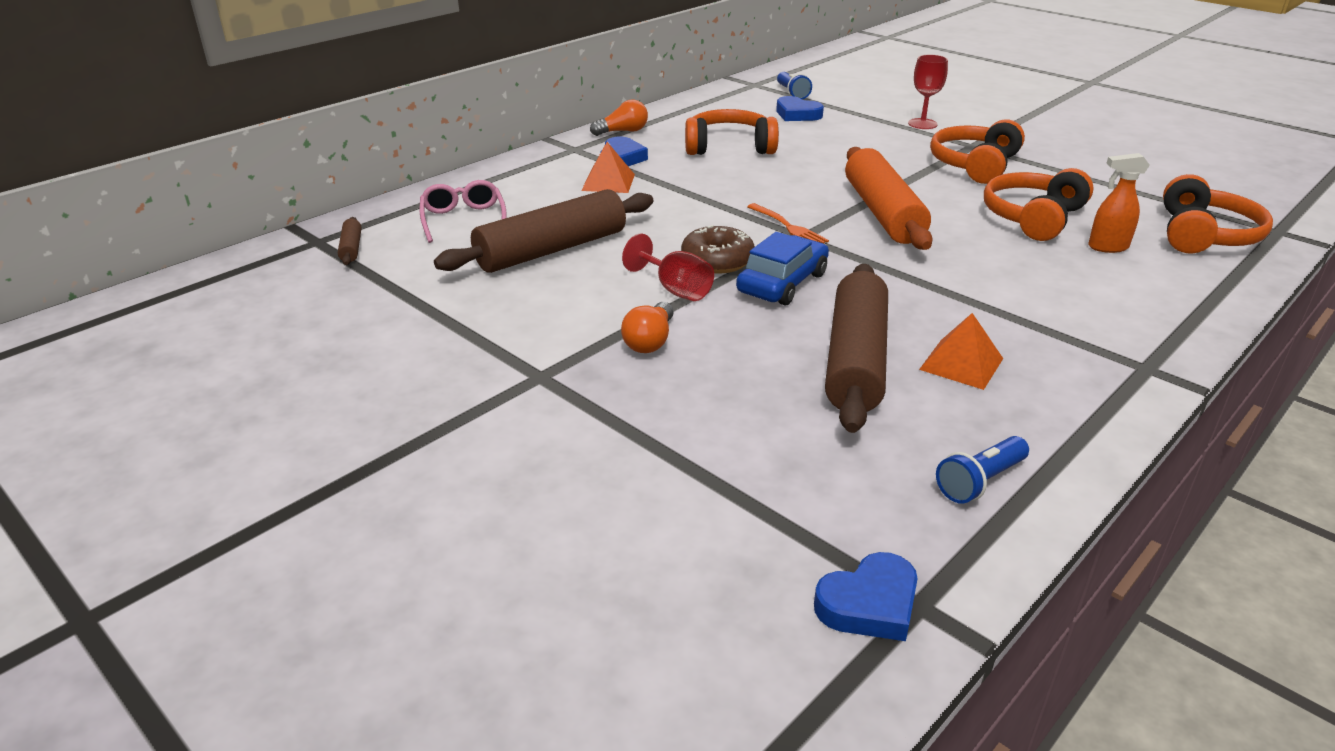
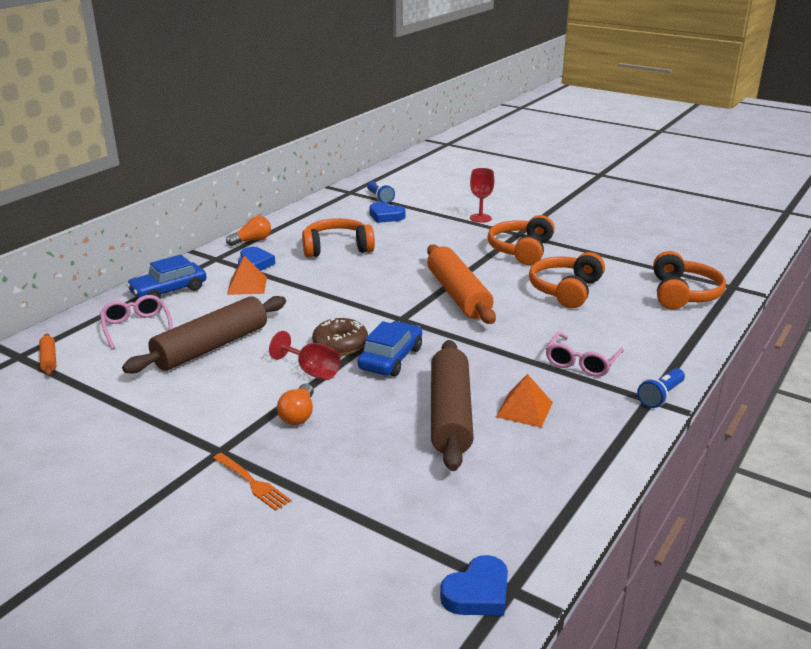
camera: 10 degrees left, 5 degrees down
brown rolling pin [338,217,361,265] -> orange rolling pin [39,334,56,375]
orange fork [747,203,829,243] -> orange fork moved to [213,453,291,511]
blue flashlight [936,436,1029,504] -> blue flashlight moved to [637,368,685,408]
orange spray bottle [1088,153,1150,253] -> none
none -> blue car [126,255,207,299]
none -> pink glasses [546,332,624,377]

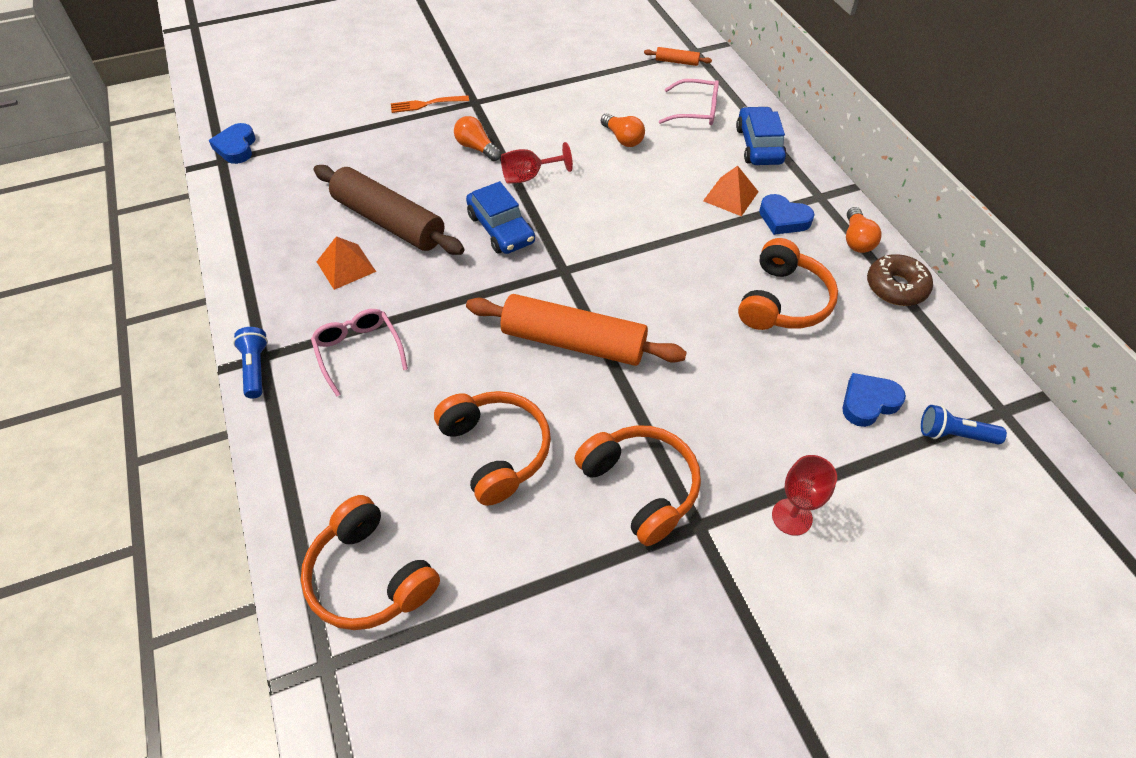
camera: 125 degrees right, 25 degrees up
brown rolling pin [122,296,286,373] -> orange light bulb [601,113,645,147]
brown donut [312,318,368,355] -> brown donut moved to [867,254,933,306]

